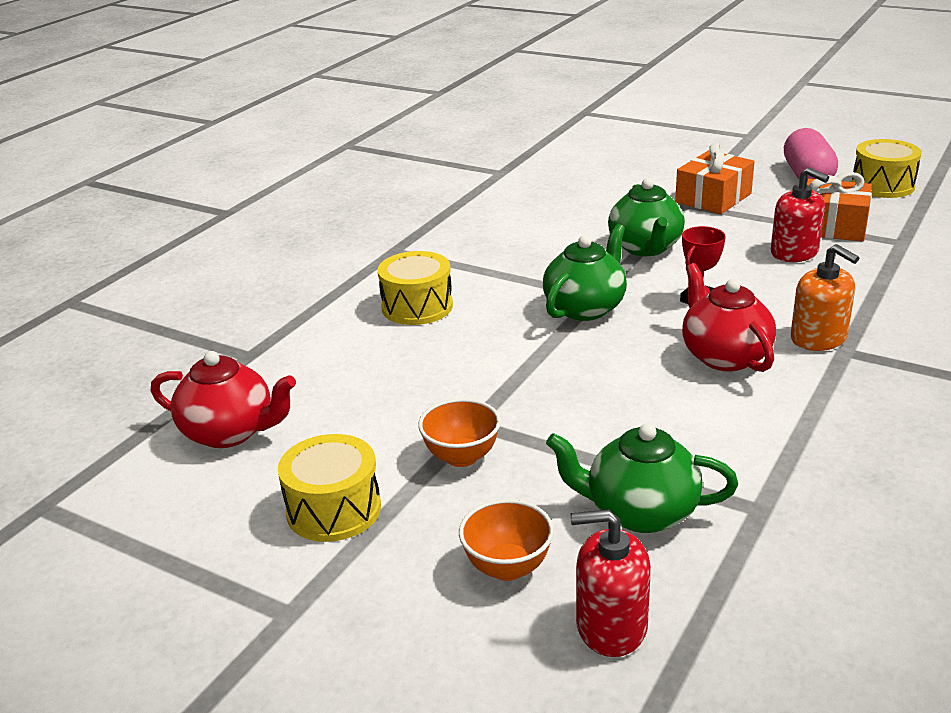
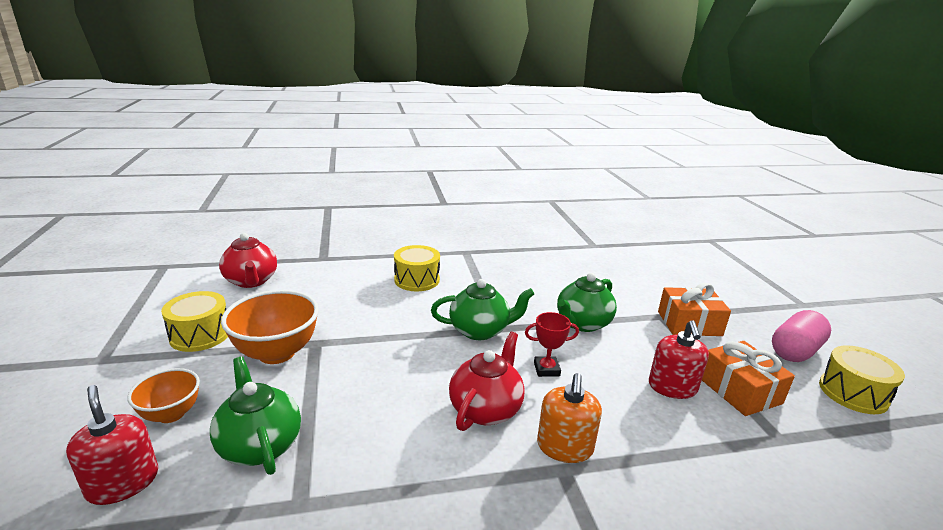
camera: 45 degrees right, 5 degrees down
orange bowl [418,398,501,467] -> orange bowl [221,290,319,364], size x1.69

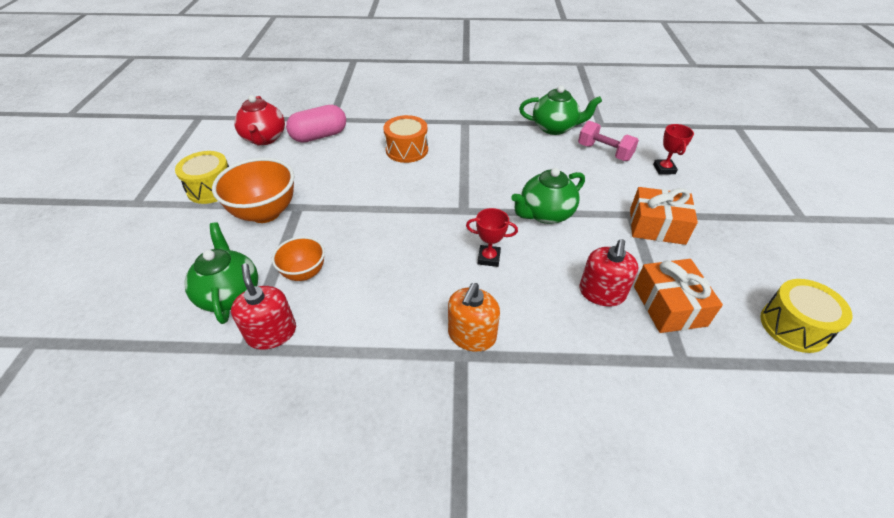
camera: 15 degrees right, 20 degrees up
red soap dispenser [66,385,158,505] -> red soap dispenser moved to [231,263,296,350]
orange bowl [127,368,200,423] -> orange bowl moved to [272,236,325,281]
yellow drum [394,245,440,291] -> orange drum [383,115,428,163]
green teapot [431,279,534,340] -> green teapot moved to [519,85,602,135]
red teapot [449,332,525,431] -> none
pink capsule [772,310,831,362] -> pink capsule moved to [286,105,346,143]
none -> pink dumbbell [578,121,639,161]
none -> red trophy [653,124,694,175]

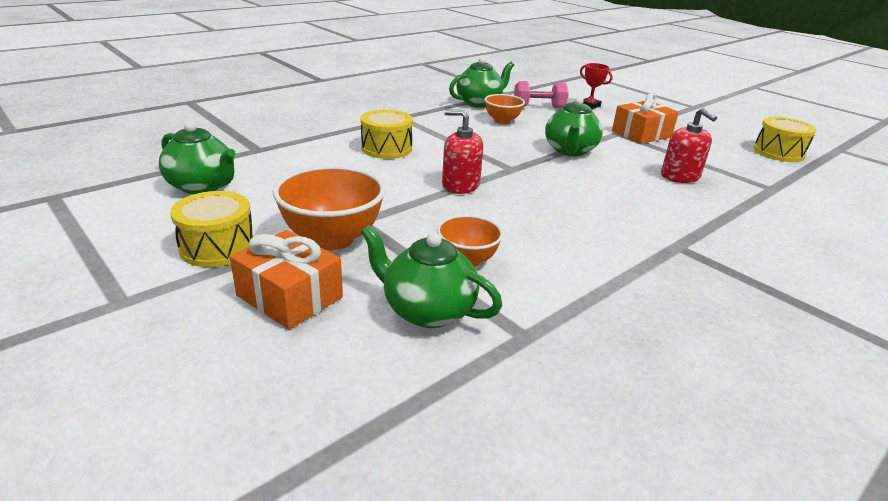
camera: 45 degrees left, 15 degrees down
red soap dispenser [231,263,296,350] -> red soap dispenser moved to [442,109,483,194]
red teapot [234,95,285,145] -> green teapot [159,121,236,194]
pink capsule [286,105,346,143] -> none
orange drum [383,115,428,163] -> yellow drum [361,110,413,159]
orange soap dispenser [448,283,500,352] -> none
red trophy [466,208,518,267] -> none
orange gift [634,259,723,333] -> orange gift moved to [230,230,343,329]
none -> orange bowl [484,94,525,124]

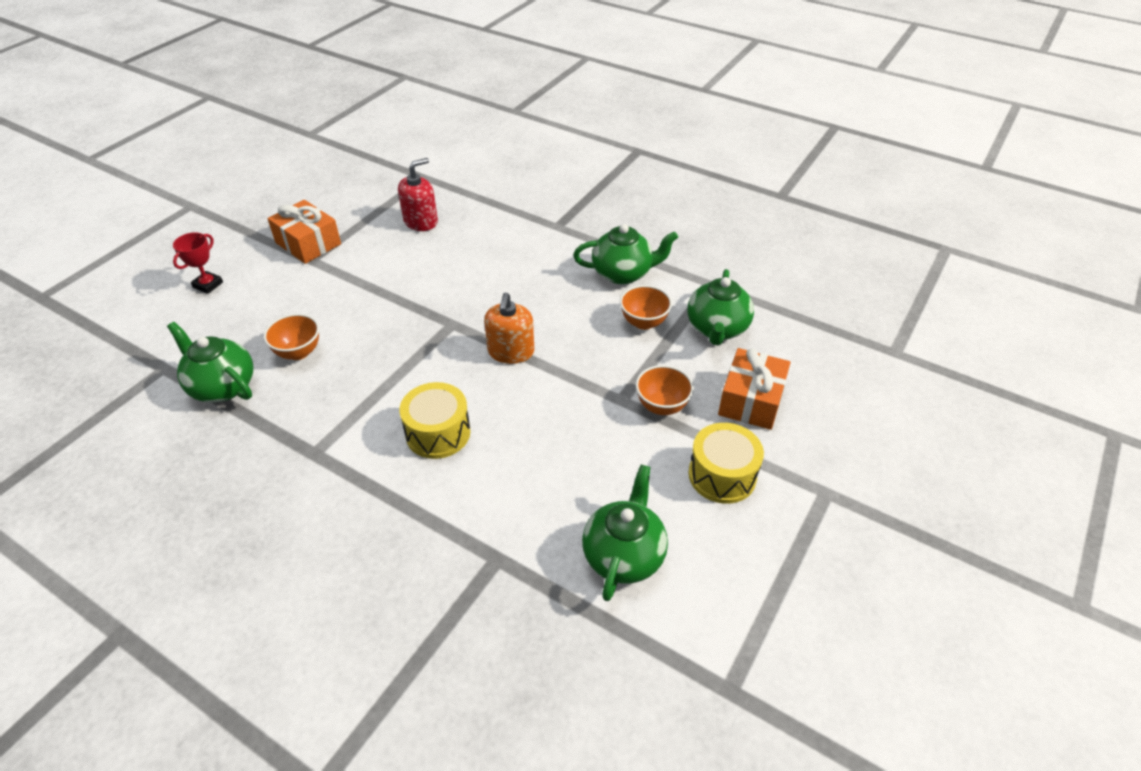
camera: 105 degrees left, 15 degrees up
orange bowl [273,165,385,250] -> orange bowl [635,365,694,415], size x0.59
red soap dispenser [442,109,483,194] -> orange soap dispenser [484,293,534,364]
pink dumbbell [514,81,569,108] -> none
green teapot [545,96,603,156] -> green teapot moved to [573,224,678,284]
yellow drum [754,117,816,162] -> none

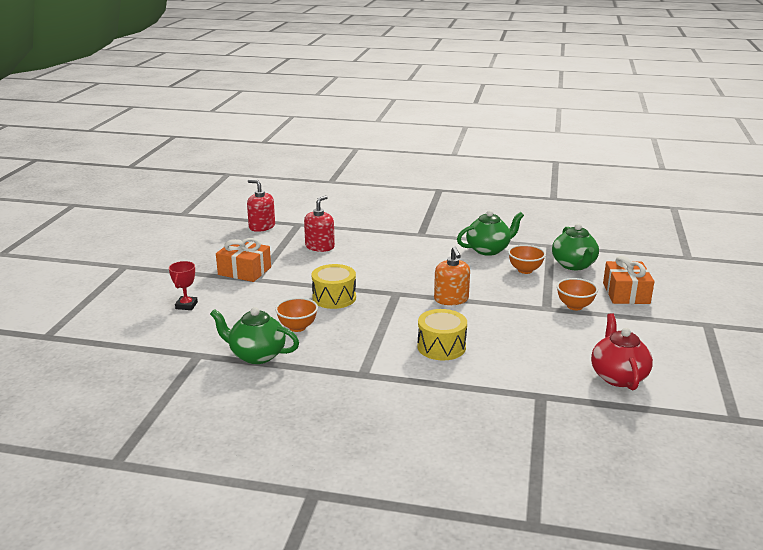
camera: 20 degrees left, 20 degrees down
green teapot [582,465,668,601] -> red teapot [591,313,653,390]
yellow drum [689,423,764,504] -> yellow drum moved to [312,264,356,309]
none -> red soap dispenser [247,179,275,232]

